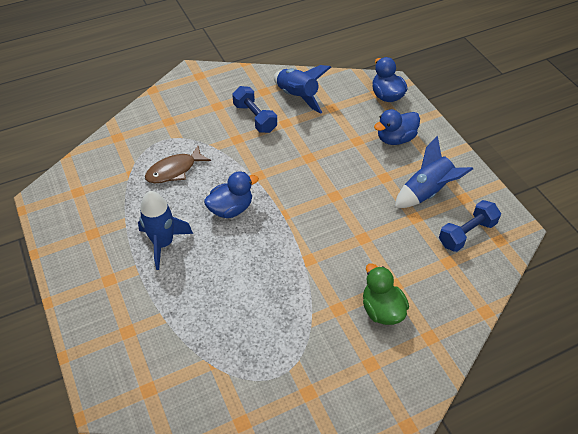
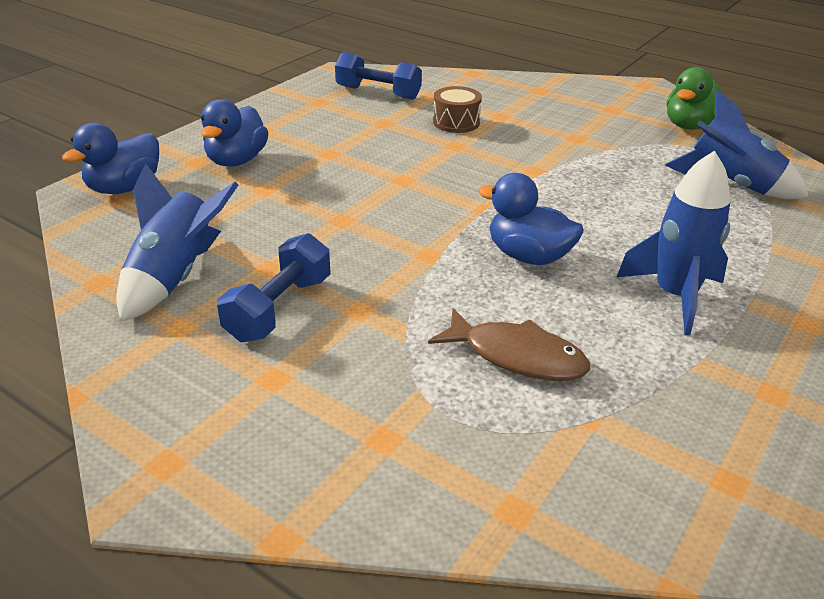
camera: 120 degrees left, 15 degrees down
green duck [363,263,409,325] -> green duck moved to [667,67,721,130]
blue duck [374,109,420,145] -> blue duck turned 75 degrees clockwise [201,99,268,167]
blue rocket [395,136,473,208] -> blue rocket moved to [665,90,809,199]
none -> brown drum [433,86,482,133]

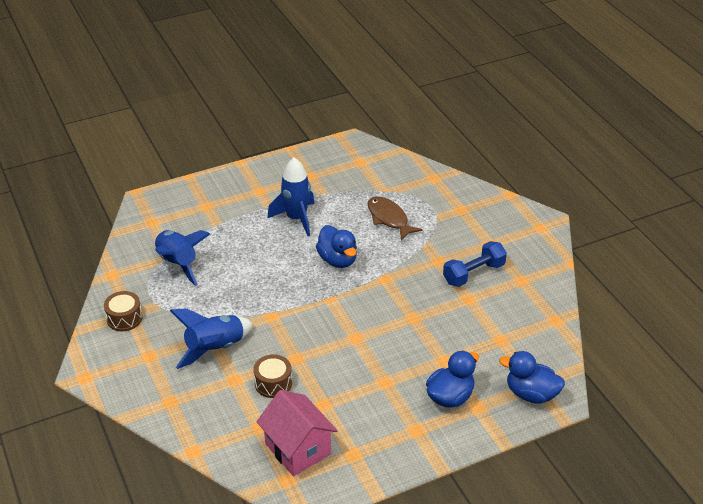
camera: 150 degrees left, 5 degrees up
blue duck [62,122,159,194] -> blue duck turned 135 degrees counterclockwise [499,351,565,404]
blue rocket [116,163,238,321] -> blue rocket moved to [170,308,253,369]
blue dumbbell [335,52,422,100] -> pink house [256,390,338,476]
green duck [667,67,721,130] -> brown drum [104,291,143,331]

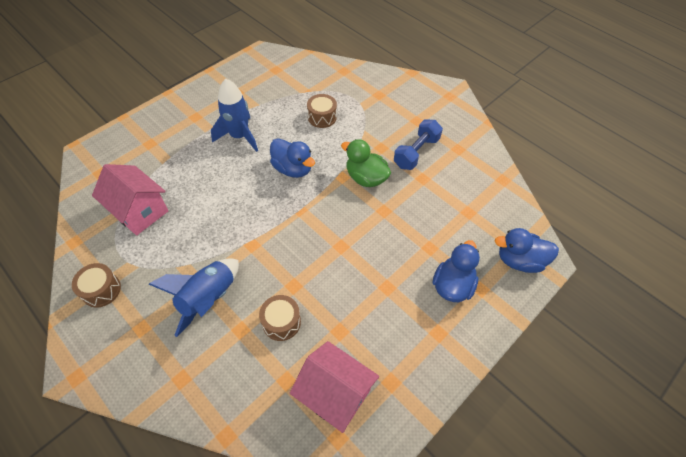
camera: 20 degrees left, 15 degrees up
blue rocket [155,230,210,286] -> pink house [92,164,169,236]
brown fish [367,196,422,240] -> brown drum [307,94,337,128]
none -> green duck [341,139,391,187]

